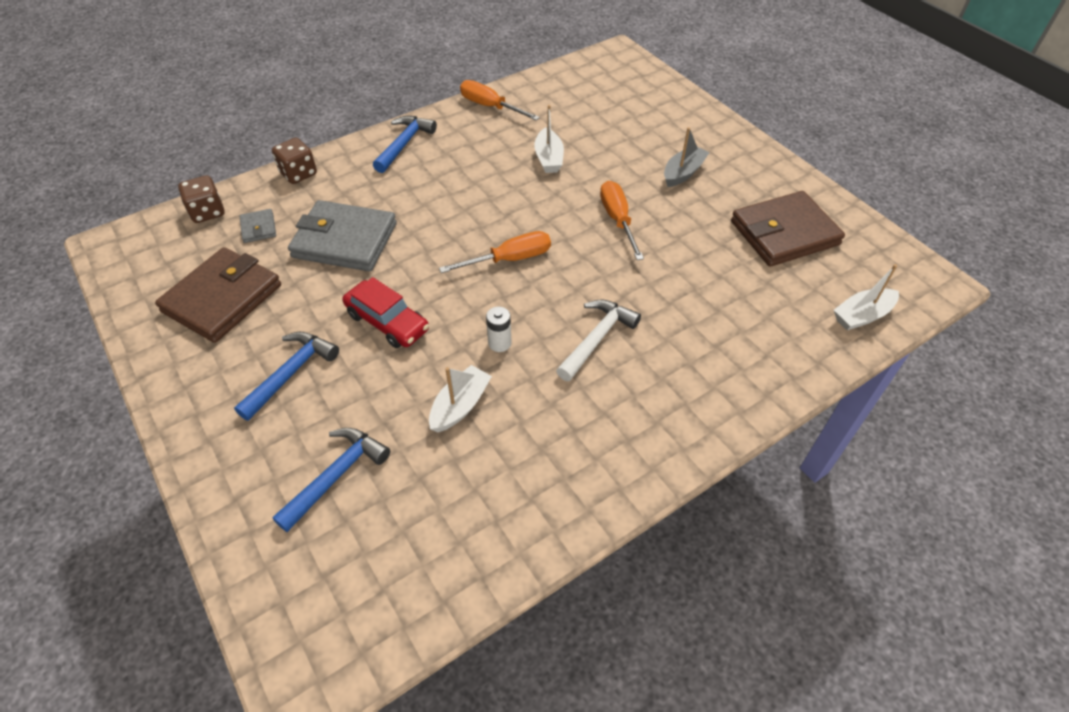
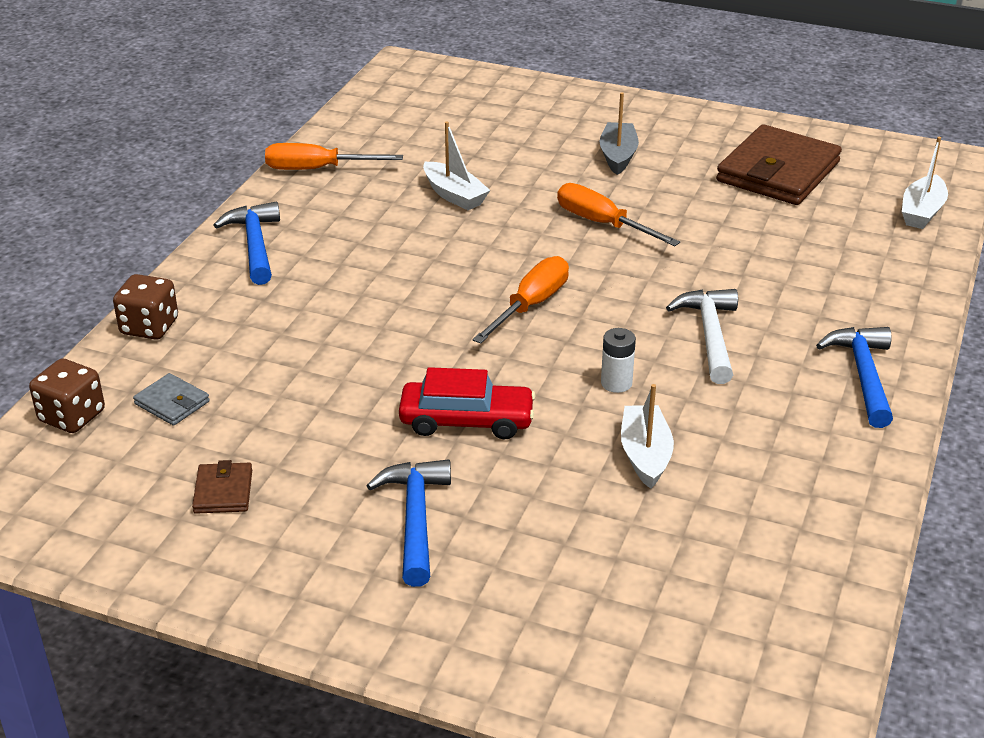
camera: 35 degrees left, 15 degrees down
brown wallet [155,247,281,343] -> brown wallet [192,460,252,514], size x0.44
blue hammer [272,428,390,532] -> blue hammer moved to [816,327,893,428]
grey wallet [288,200,397,272] -> none

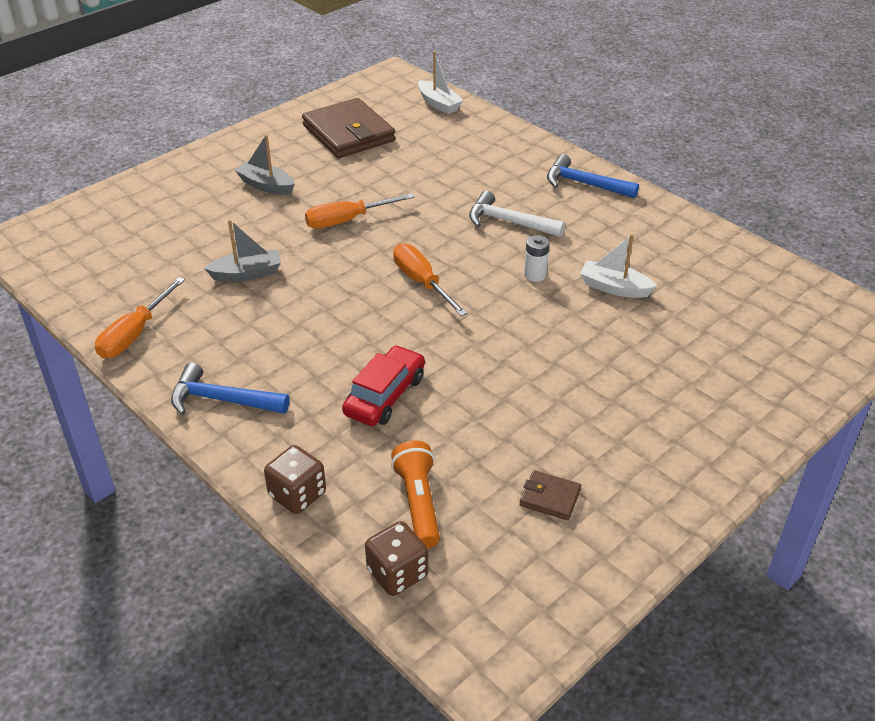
camera: 65 degrees left, 5 degrees up
grey wallet [133,373,210,426] -> orange flashlight [391,440,440,548]
blue hammer [366,459,451,587] -> none
red car [399,367,535,439] -> red car moved to [342,345,425,426]
white boat [423,121,490,210] -> grey boat [204,219,281,282]

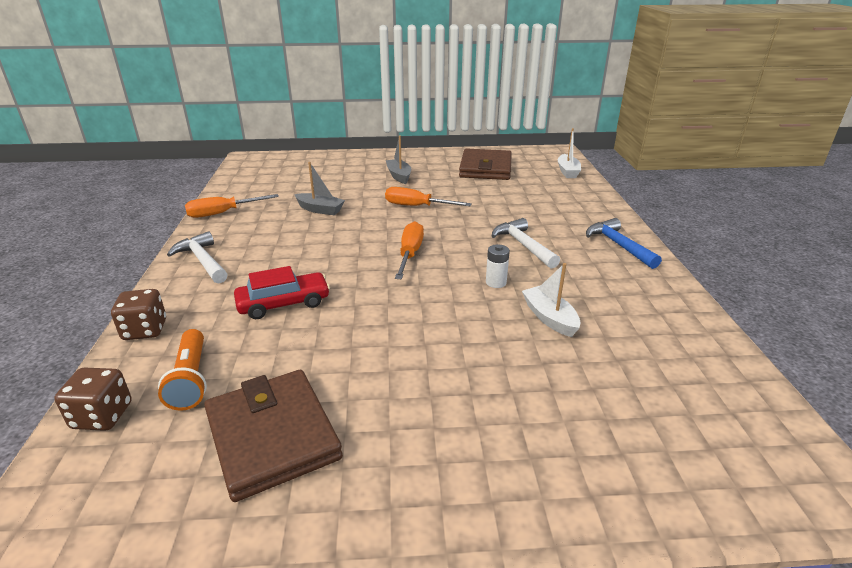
camera: 40 degrees right, 10 degrees down
blue hammer [171,363,290,415] -> white hammer [167,231,228,283]
orange flashlight [391,440,440,548] -> orange flashlight turned 135 degrees clockwise [158,329,207,411]
brown wallet [519,470,581,520] -> brown wallet [204,370,343,502], size x2.26

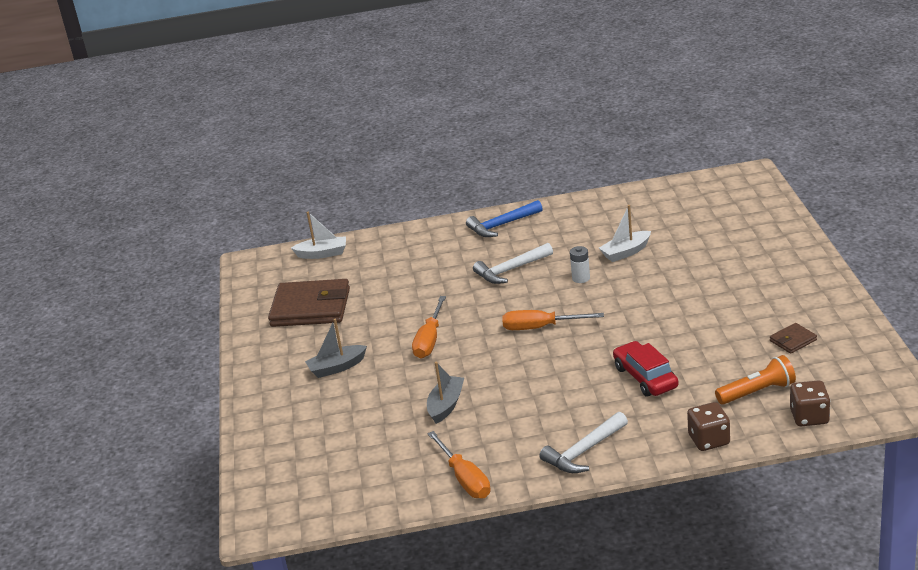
camera: 90 degrees left, 0 degrees up
brown wallet [204,370,343,502] -> brown wallet [770,323,817,354], size x0.44

